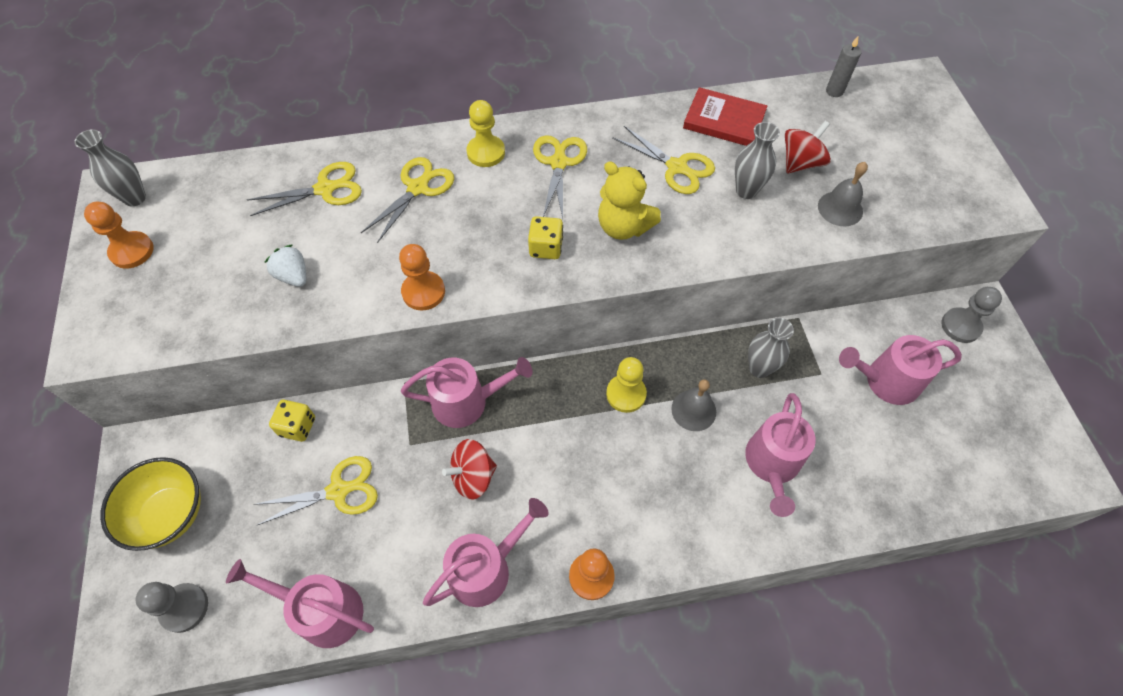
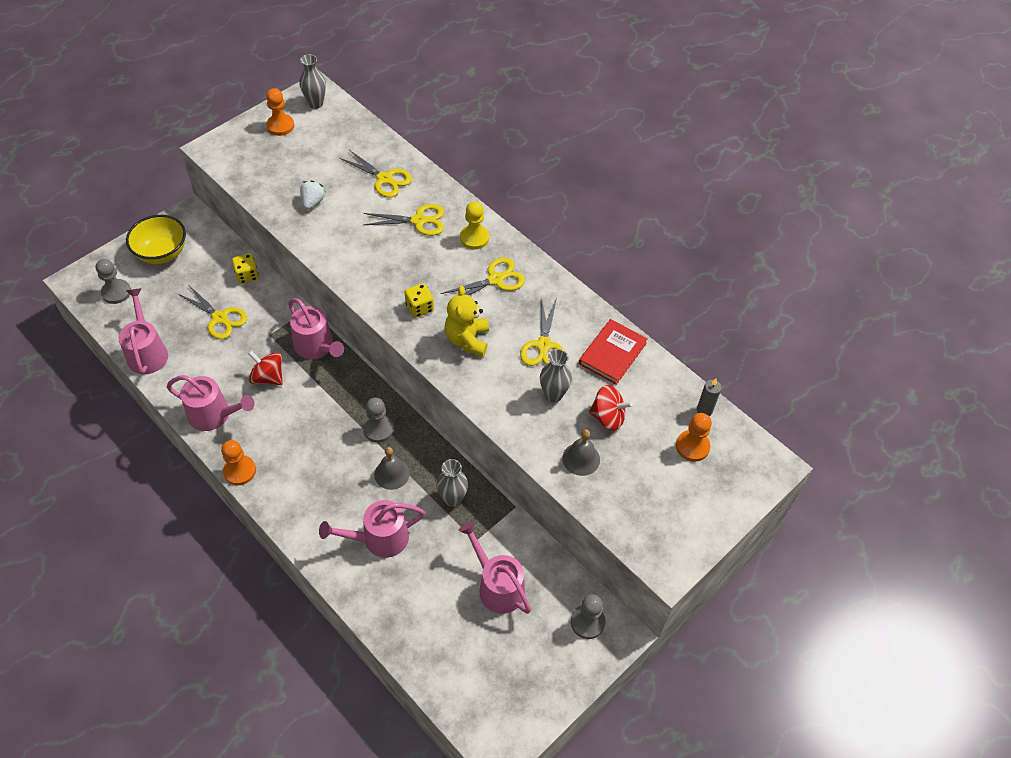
camera: 55 degrees right, 5 degrees down
orange pawn [399,244,445,310] -> orange pawn moved to [676,413,712,462]
yellow pawn [606,357,647,413] -> grey pawn [363,398,394,443]
red book [683,87,767,146] -> red book turned 45 degrees clockwise [579,319,648,385]

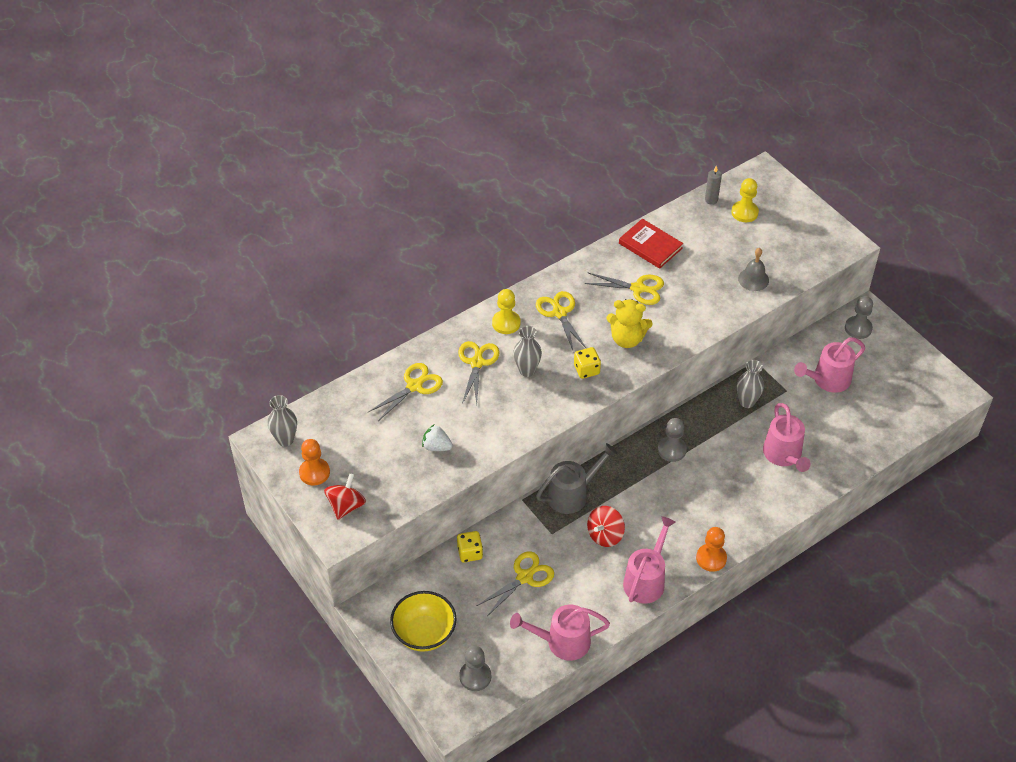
camera: 80 degrees left, 5 degrees down
pink watering can [288,298,344,359] -> grey watering can [536,443,617,514]
grey bell [374,447,410,490] -> none
grey vase [540,349,572,403] -> grey vase moved to [513,326,542,377]
red spinning top [589,385,633,431] -> red spinning top moved to [324,473,366,520]
orange pawn [676,413,712,462] -> yellow pawn [731,178,759,222]

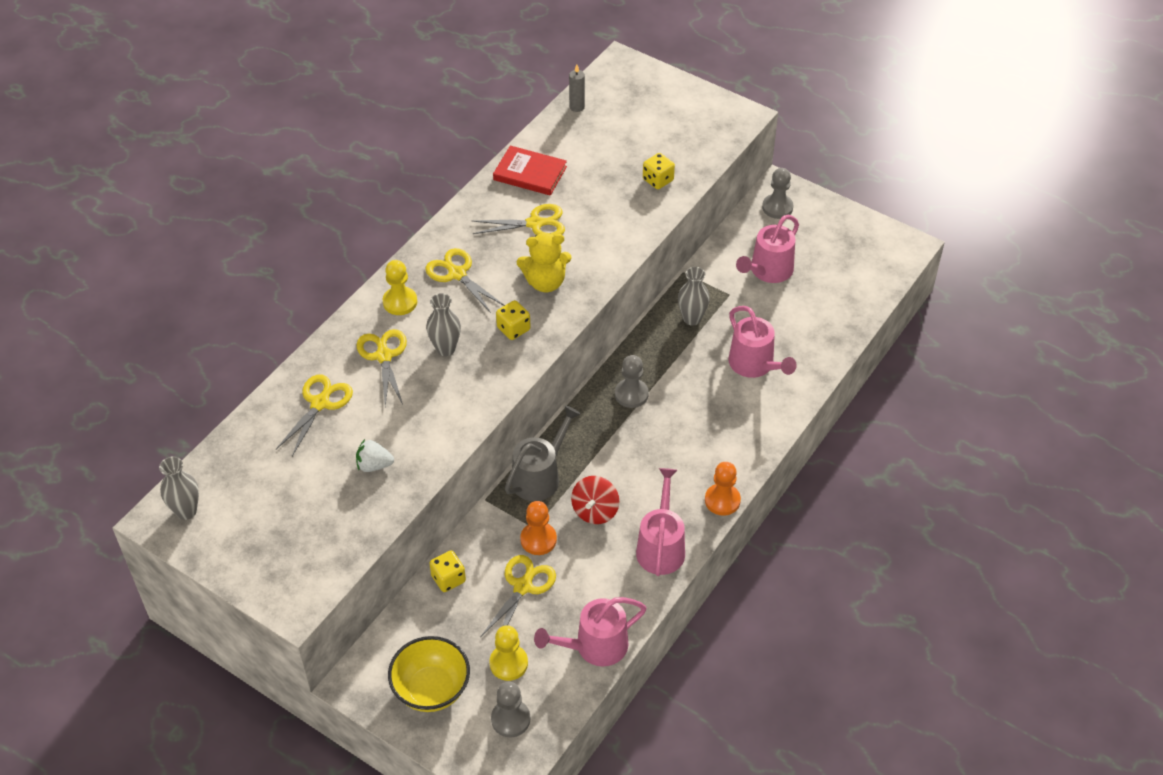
camera: 20 degrees left, 0 degrees up
orange pawn [299,439,330,485] -> orange pawn moved to [520,501,557,555]
red spinning top [324,473,366,520] -> none
yellow pawn [731,178,759,222] -> yellow pawn moved to [490,625,528,681]
grey bell [738,248,769,291] -> yellow dice [643,153,675,189]

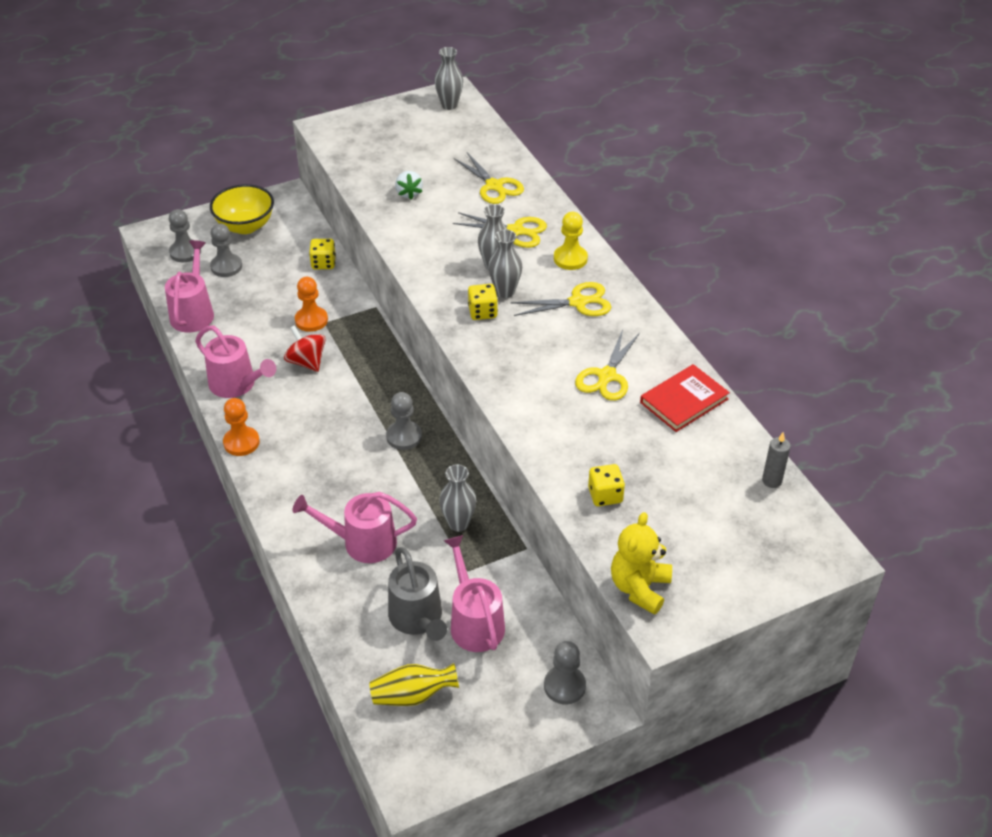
camera: 120 degrees right, 5 degrees down
white strawberry [356,439,394,472] -> white strawberry turned 135 degrees clockwise [395,171,423,200]
yellow scissors [480,555,556,637] -> none
yellow pawn [490,625,528,681] -> grey pawn [210,224,242,277]
grey watering can [505,405,581,501] -> grey watering can moved to [388,547,447,641]
yellow teddy bear [517,233,572,292] -> yellow teddy bear moved to [611,512,672,615]
none -> yellow vase [369,663,459,706]
none -> grey vase [488,230,522,298]

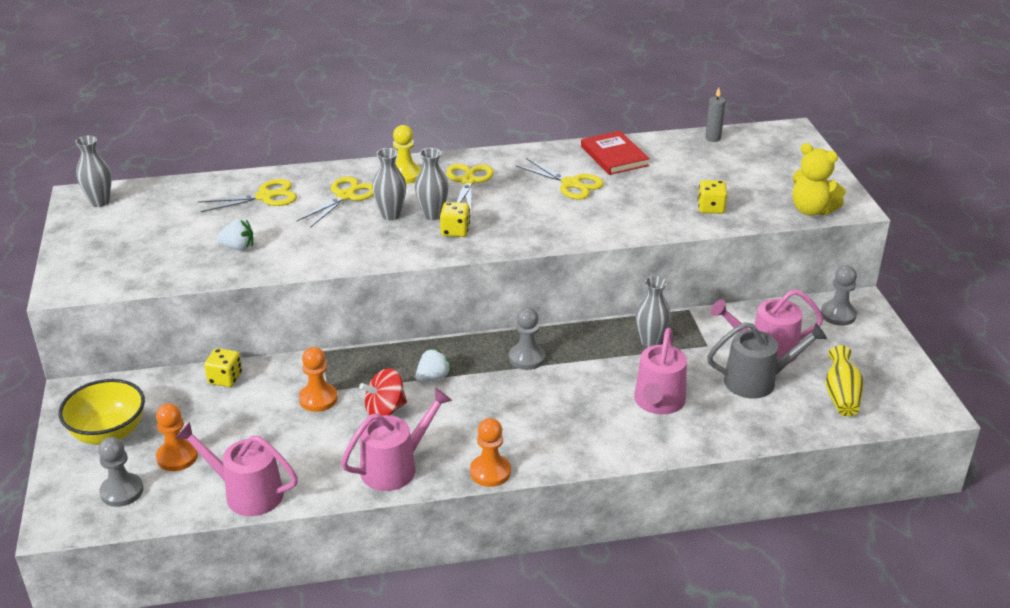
camera: 75 degrees left, 10 degrees down
grey pawn [210,224,242,277] -> orange pawn [156,403,198,471]
none -> white strawberry [415,348,451,383]

